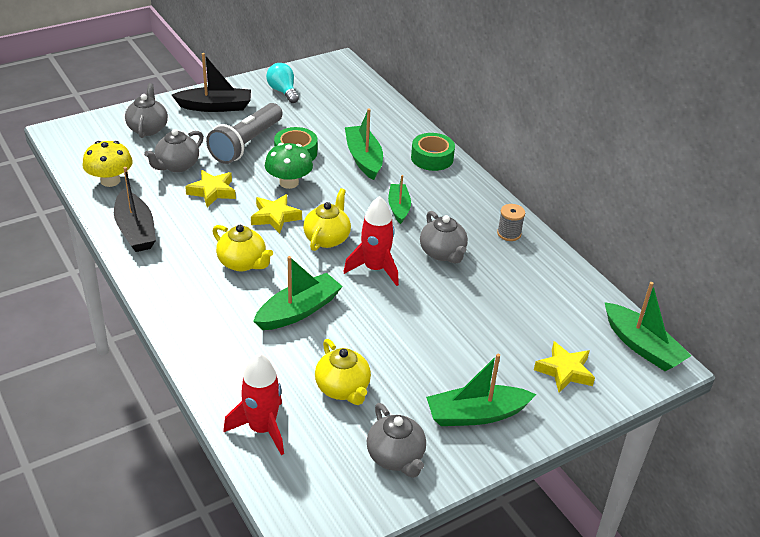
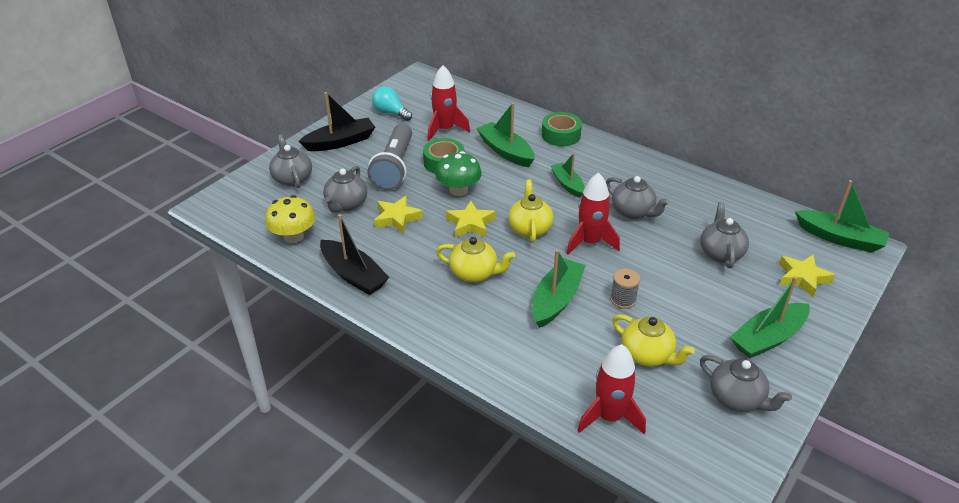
camera: 20 degrees left, 0 degrees up
grey spool [497,204,525,241] -> grey spool moved to [610,269,640,309]
none -> red rocket [427,65,470,141]
none -> grey teapot [700,202,749,268]

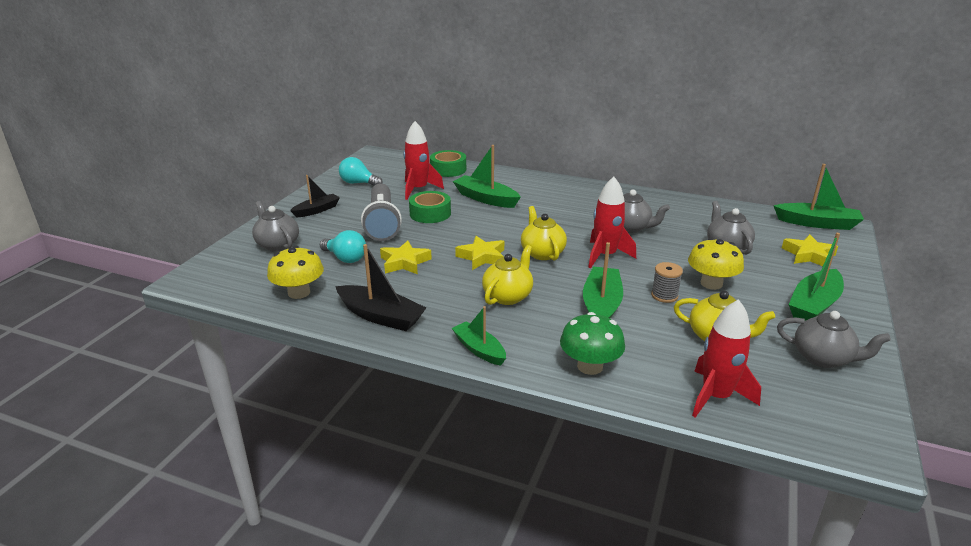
camera: 15 degrees left, 10 degrees down
black boat [299,92,375,151] -> black boat [290,175,340,217], size x0.66
grey teapot [323,166,367,213] -> turquoise light bulb [320,230,366,263]
green mushroom [435,151,482,196] -> green mushroom moved to [560,312,625,375]
yellow teapot [436,237,515,283] -> yellow teapot turned 60 degrees counterclockwise [482,245,533,305]
green tape [542,112,582,146] -> green tape moved to [430,150,466,177]
green boat [551,153,585,198] -> green boat moved to [452,306,506,366]
none -> yellow mushroom [688,238,744,290]

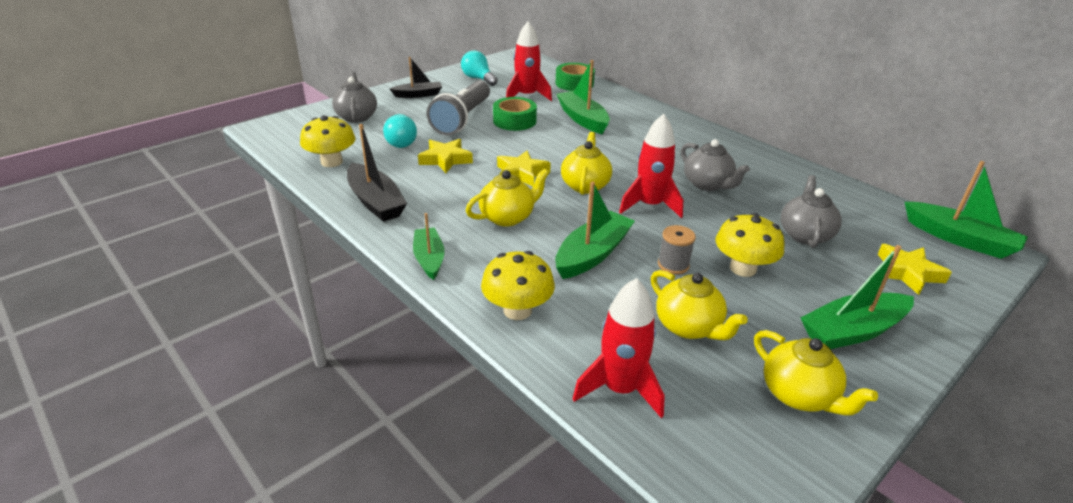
camera: 25 degrees right, 5 degrees up
green mushroom [560,312,625,375] -> yellow mushroom [481,251,555,320]
grey teapot [777,311,891,368] -> yellow teapot [754,330,878,416]

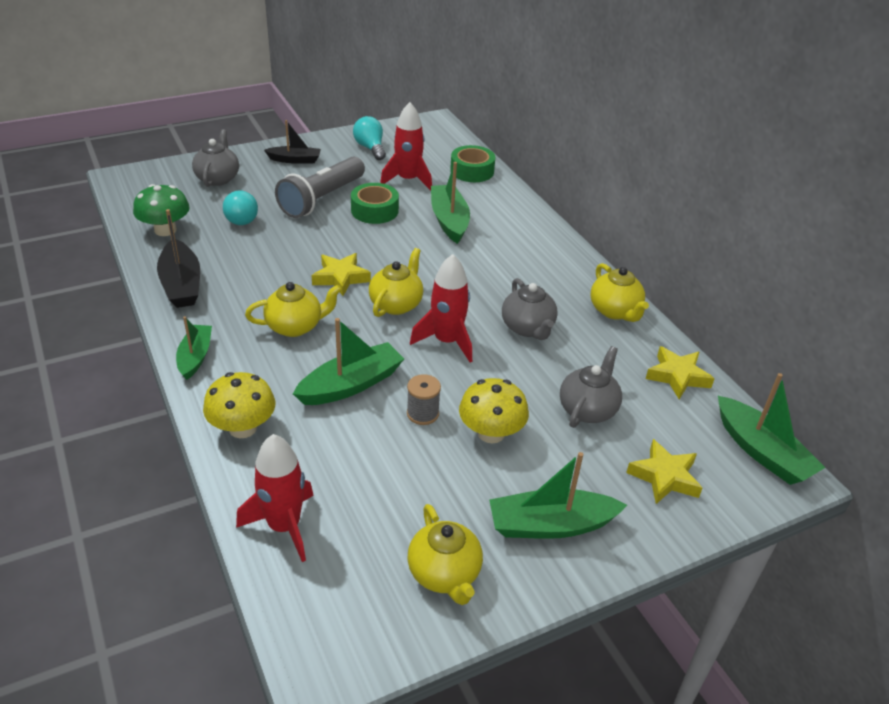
camera: 15 degrees right, 5 degrees up
yellow mushroom [300,116,356,167] -> green mushroom [133,184,190,236]
yellow star [418,139,473,173] -> yellow star moved to [646,346,715,399]
yellow teapot [651,270,748,340] -> yellow teapot moved to [591,263,649,322]

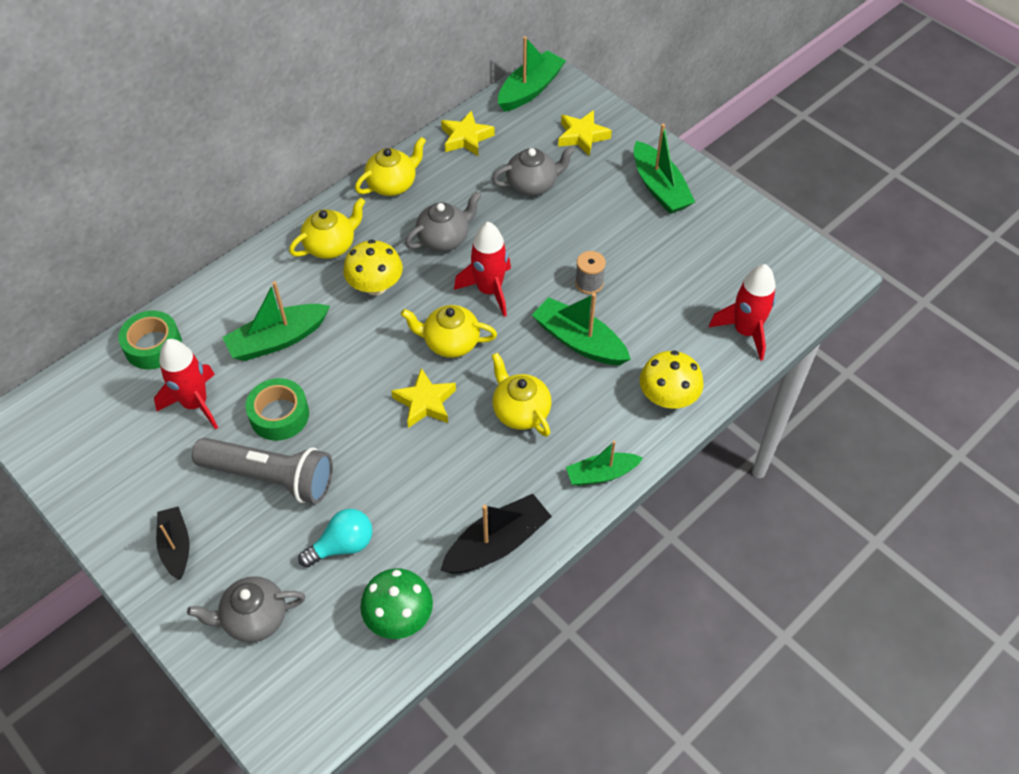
camera: 105 degrees left, 15 degrees up
turquoise light bulb [353,116,386,160] -> none
yellow teapot [408,504,483,605] -> yellow teapot moved to [289,198,366,259]
yellow mushroom [459,378,529,444] -> yellow mushroom moved to [343,239,403,296]
grey teapot [560,346,622,428] -> grey teapot turned 150 degrees clockwise [492,146,575,196]

